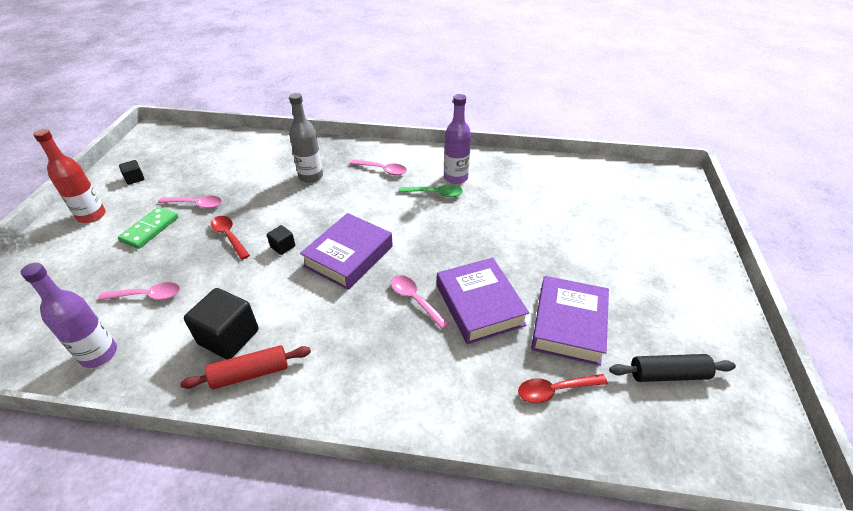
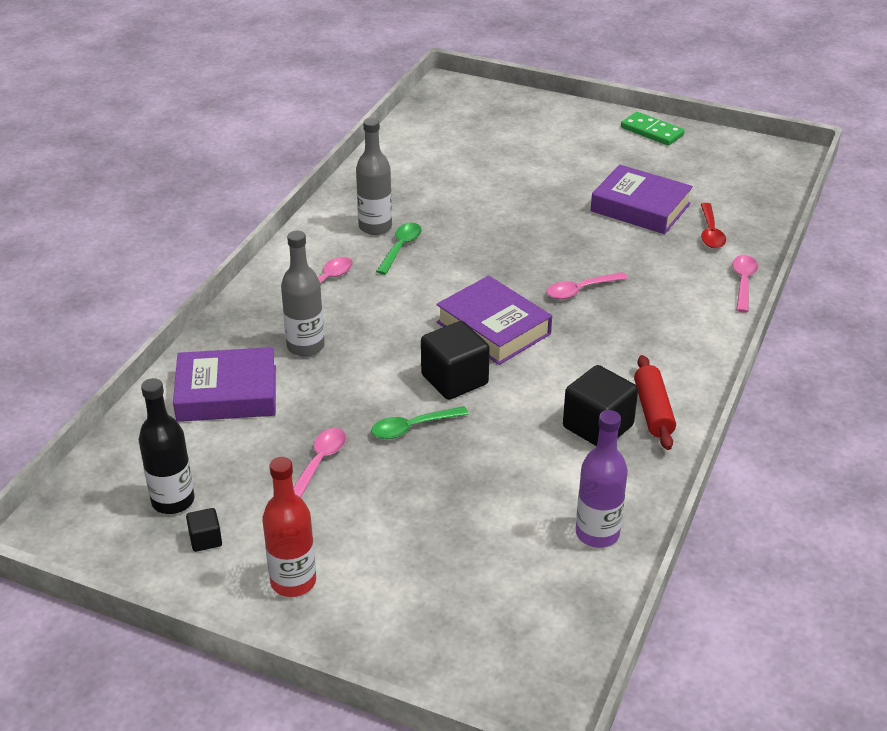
camera: 75 degrees left, 5 degrees down
pink spoon [98,282,180,300] -> pink spoon moved to [732,255,758,313]
green domino [118,207,178,249] -> green domino moved to [621,112,684,146]
red spoon [211,216,250,260] -> green spoon [371,406,469,439]
black cube [267,225,295,255] -> black cube [421,321,490,400], size x2.00
purple book [437,257,529,344] -> purple book moved to [173,347,276,422]
purple bottle [444,94,471,184] -> grey bottle [356,118,392,235]
black rolling pin [609,354,736,382] -> none
none -> black bottle [139,378,195,514]

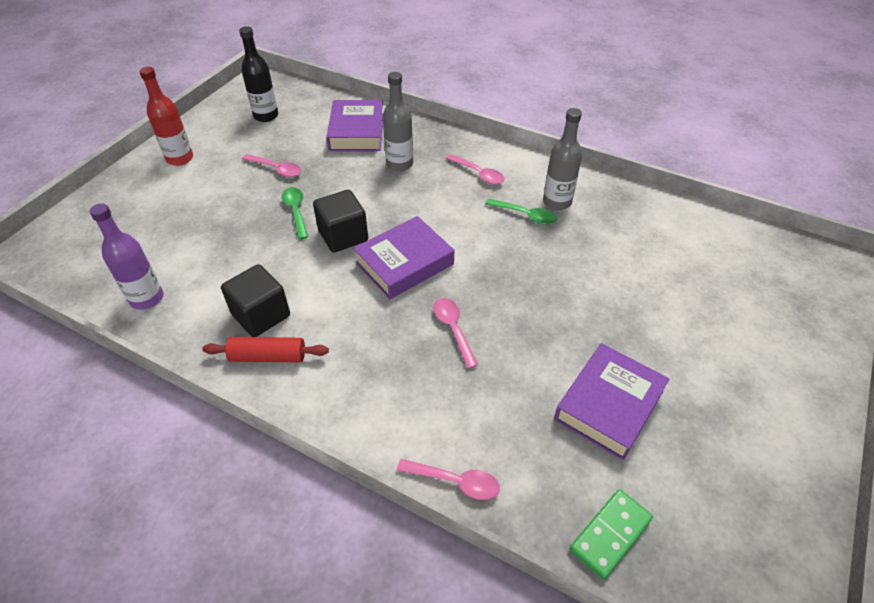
camera: 95 degrees right, 10 degrees up
black cube [186,508,222,552] -> none
green domino [621,112,684,146] -> green domino moved to [570,489,653,580]
red spoon [701,203,726,248] -> none

